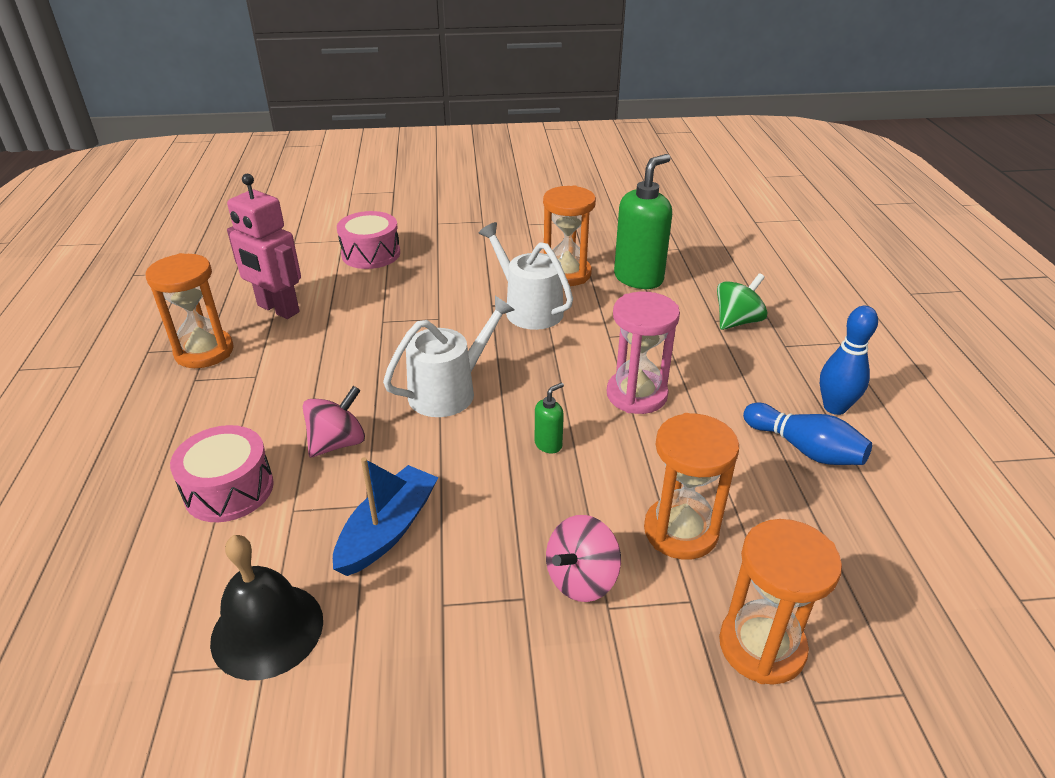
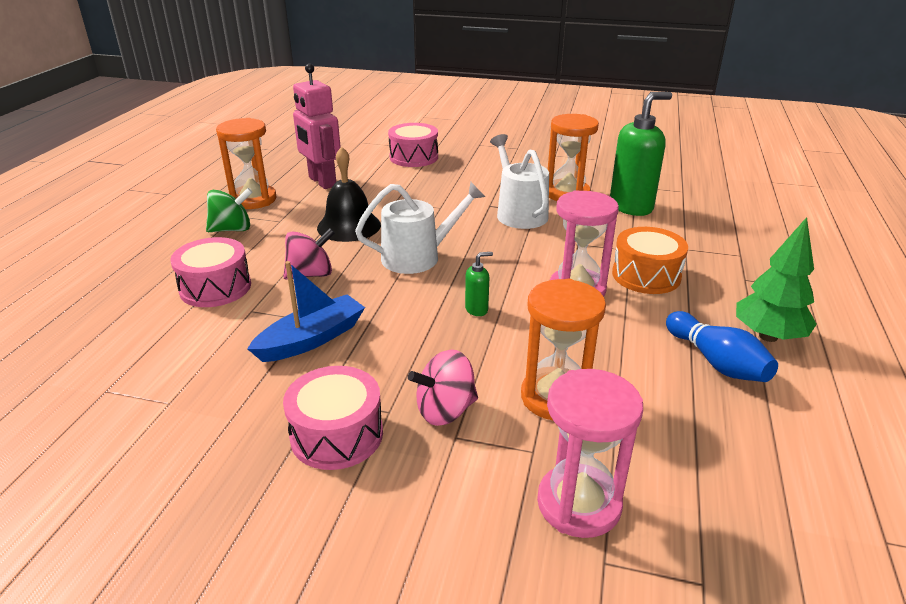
camera: 20 degrees right, 5 degrees down
black bell [210,535,323,680] -> black bell moved to [317,146,381,242]
green spinning top [717,273,768,330] -> green spinning top moved to [206,188,253,232]
orange hourglass [719,519,842,685] -> pink hourglass [537,369,643,538]
blue bowling pin [820,306,878,415] -> green tree [736,217,817,342]
none -> pink drum [283,366,383,470]
none -> orange drum [612,227,688,294]

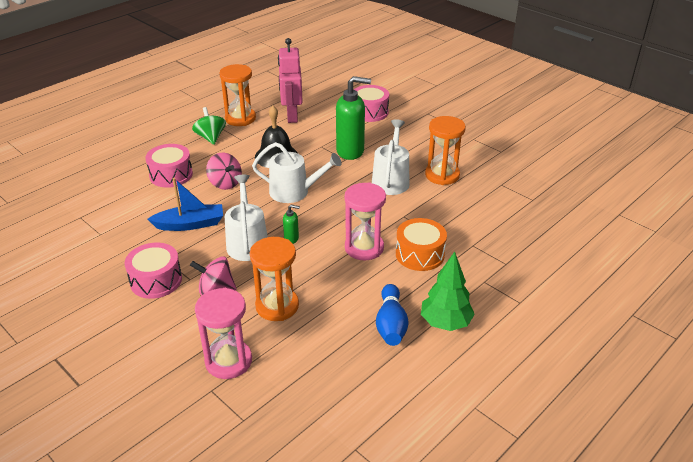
camera: 30 degrees right, 5 degrees up
green spinning top [206,188,253,232] -> green spinning top turned 120 degrees counterclockwise [192,107,226,145]
pink spinning top [283,228,335,279] -> pink spinning top turned 45 degrees clockwise [206,153,242,190]
green soap dispenser [610,92,672,216] -> green soap dispenser moved to [336,76,371,160]
none -> white watering can [225,175,268,261]

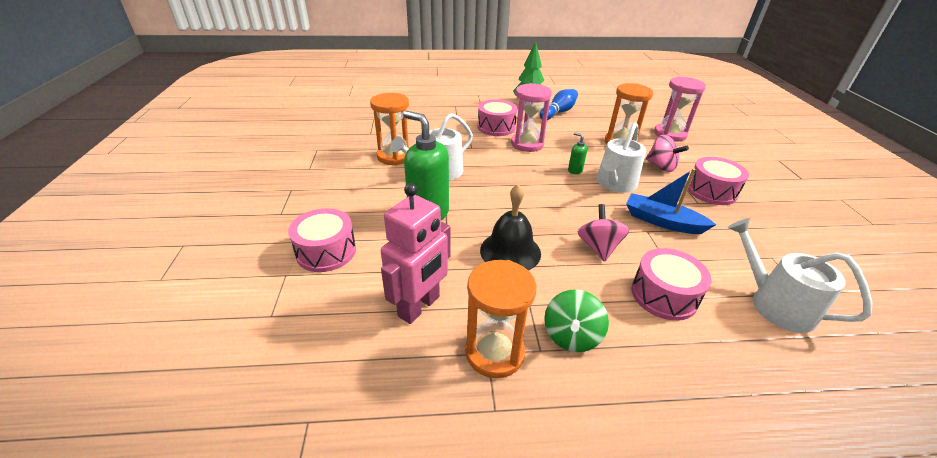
camera: 140 degrees left, 0 degrees up
white watering can [252,142,342,203] -> white watering can moved to [728,218,872,333]
orange drum [396,218,447,271] -> pink drum [478,99,517,136]

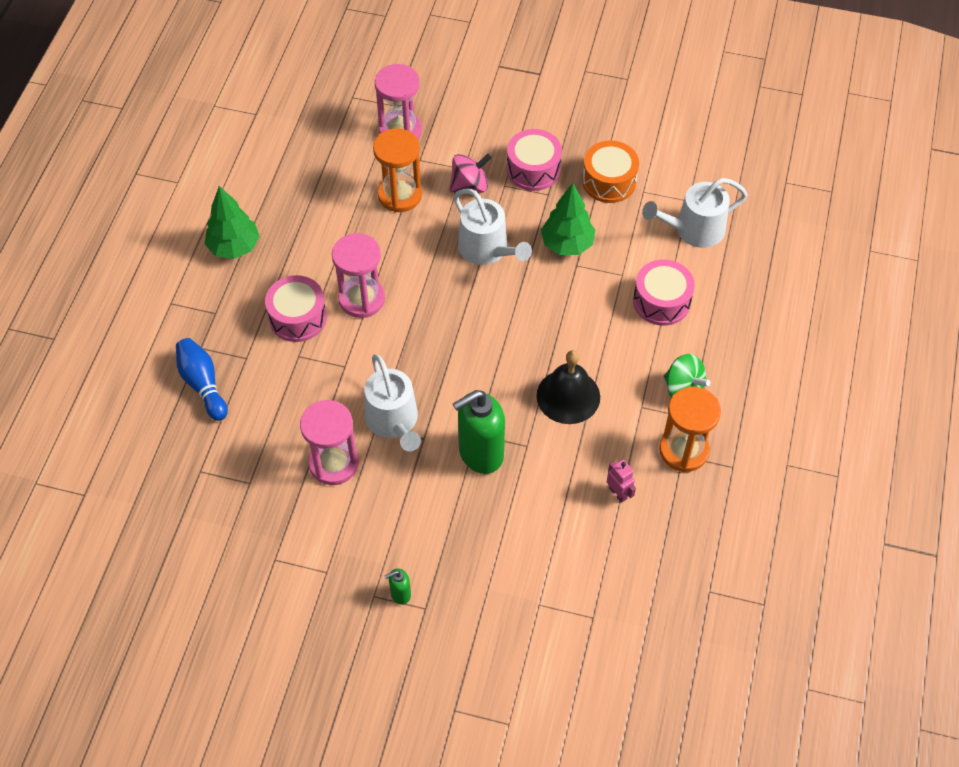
camera: 70 degrees left, 20 degrees up
pink drum [288,208,356,272] -> none
orange hourglass [370,93,410,166] -> pink hourglass [300,400,359,485]
pink robot [381,183,451,324] -> pink robot [607,459,636,503], size x0.48
blue bowling pin [540,89,578,120] -> blue bowling pin moved to [176,338,228,421]
green soap dispenser [568,132,588,174] -> green soap dispenser moved to [385,568,411,605]
pink spinning top [578,204,629,262] -> none
blue boat [626,168,716,234] -> green tree [541,183,595,255]
none -> orange drum [582,141,639,203]

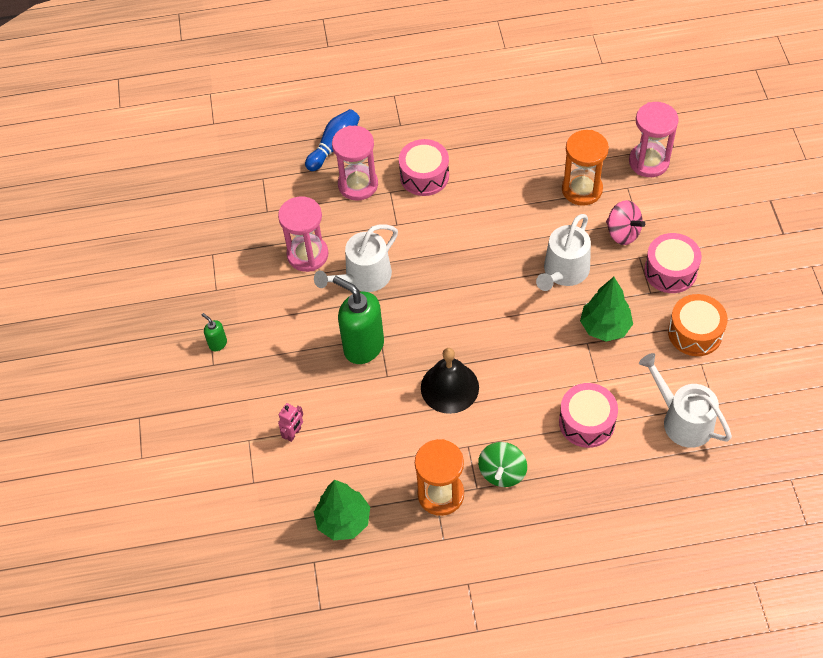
camera: 70 degrees right, 0 degrees up
green tree [205,186,260,259] -> green tree moved to [314,480,370,540]
pink hourglass [332,233,385,318] -> pink hourglass moved to [332,125,378,201]
pink robot [607,459,636,503] -> pink robot moved to [278,403,303,442]

